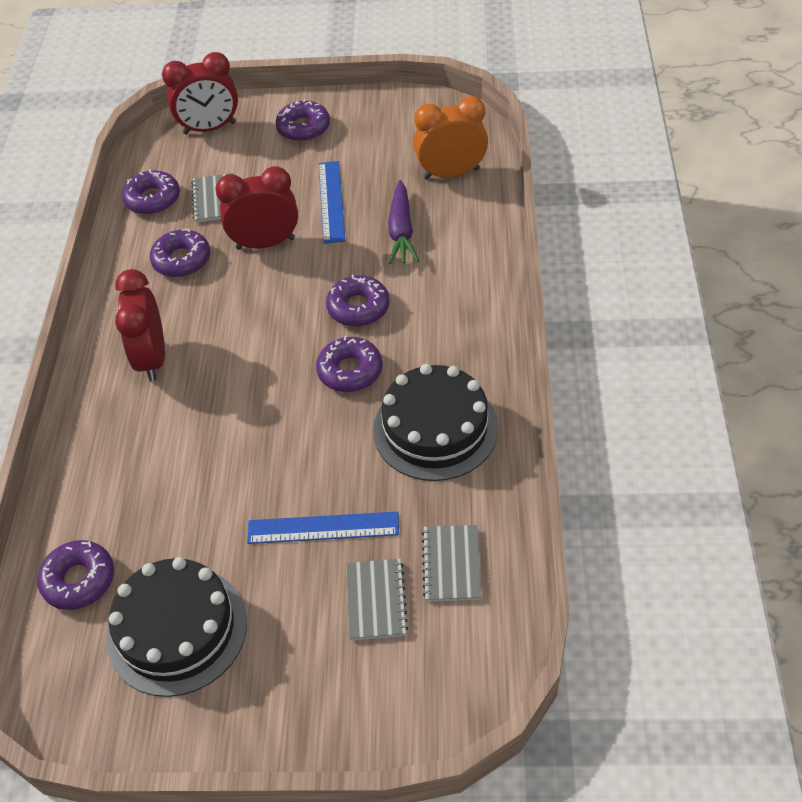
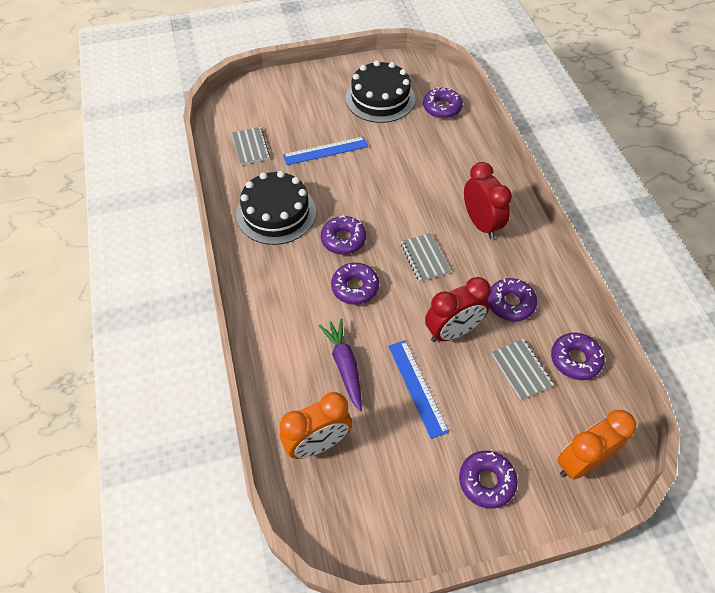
camera: 160 degrees right, 5 degrees up
red clock [162,52,238,135] -> orange clock [557,410,636,480]
grey notebook [346,558,408,641] -> grey notebook moved to [401,233,451,282]

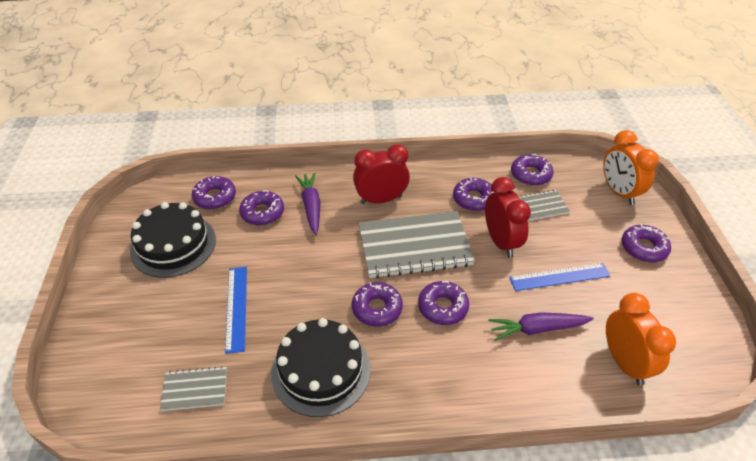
camera: 80 degrees left, 10 degrees down
grey notebook [401,233,451,282] -> grey notebook [358,211,475,279], size x2.06
none -> purple donut [239,190,284,226]
none -> purple carrot [295,173,320,235]

